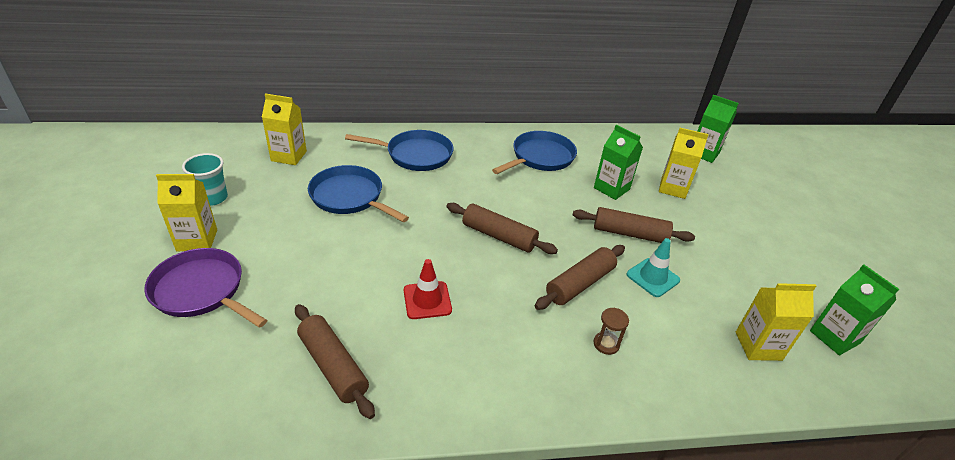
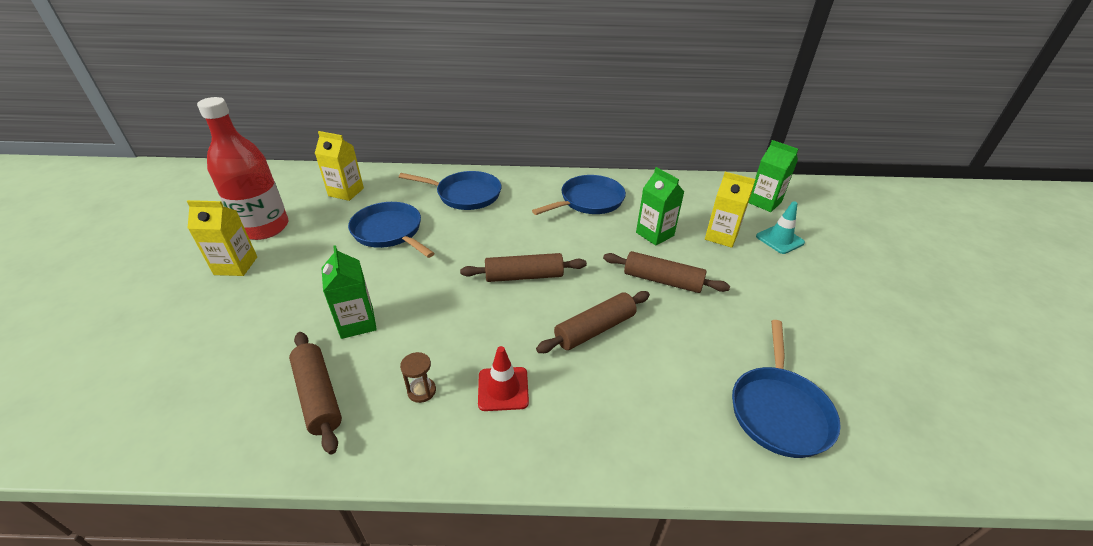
camera: 10 degrees right, 0 degrees up
purple pan [144,248,267,328] -> none
turquoise cup [182,153,228,206] -> red bottle [197,97,288,240]
red traffic cone [404,259,452,319] -> red traffic cone moved to [478,346,529,411]
brown rolling pin [446,203,558,254] -> brown rolling pin turned 45 degrees counterclockwise [460,253,587,282]
brown hourglass [594,308,629,355] -> brown hourglass moved to [400,352,436,403]
turquoise traffic cone [626,238,680,297] -> turquoise traffic cone moved to [756,201,805,254]
yellow carton [736,283,816,361] -> blue pan [732,320,841,458]
green carton [810,264,899,355] -> green carton moved to [321,245,377,339]

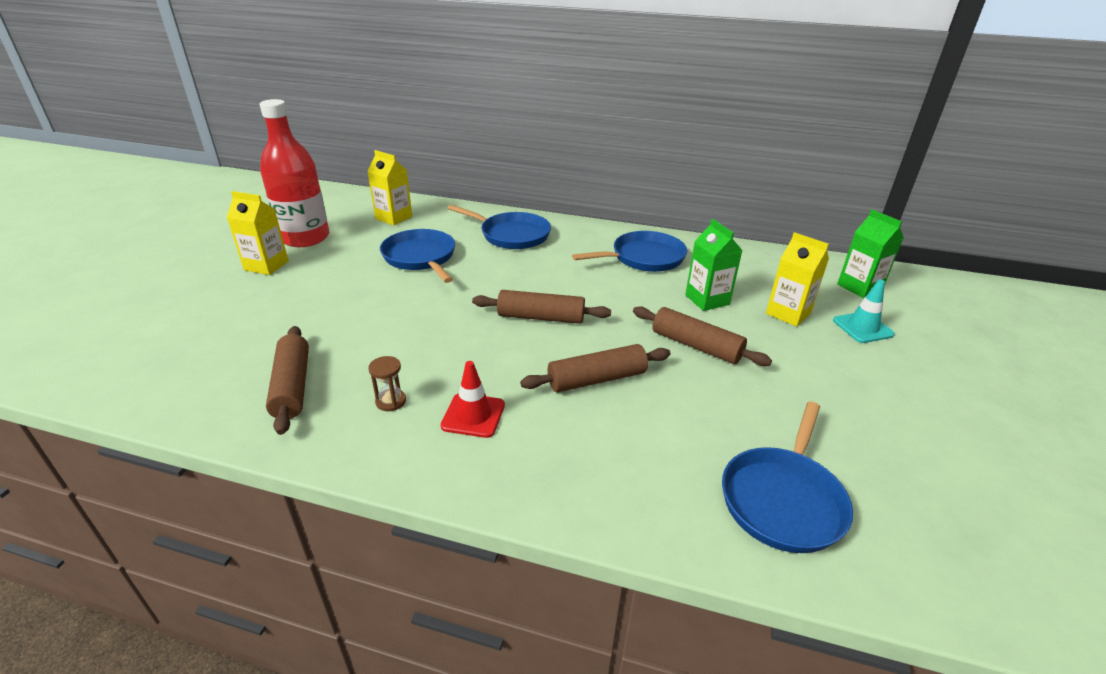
camera: 15 degrees right, 5 degrees down
green carton [321,245,377,339] -> none

